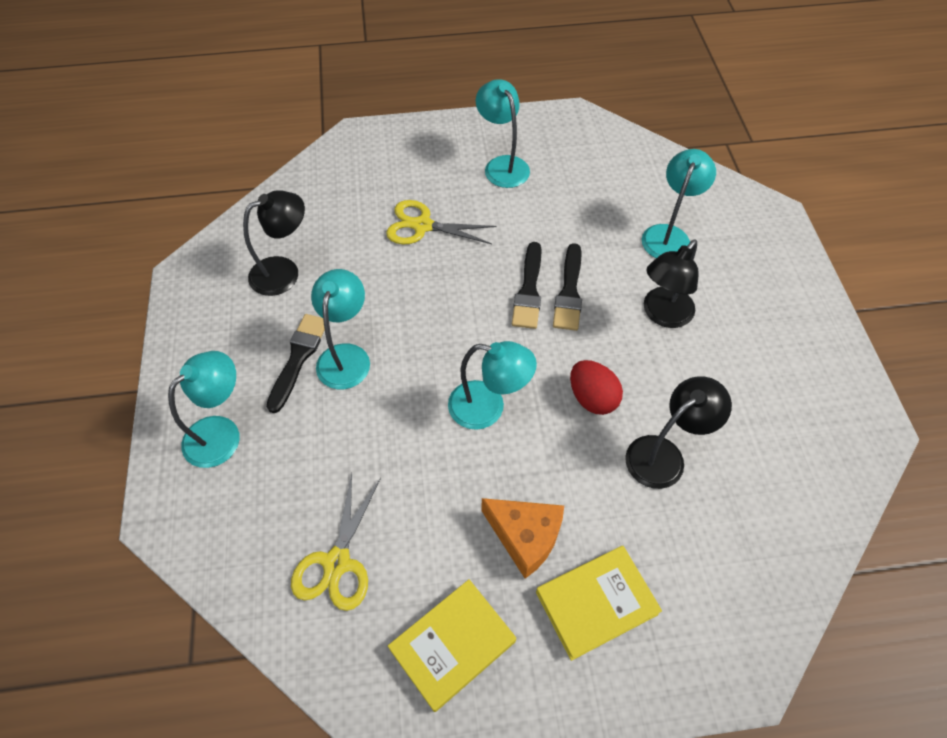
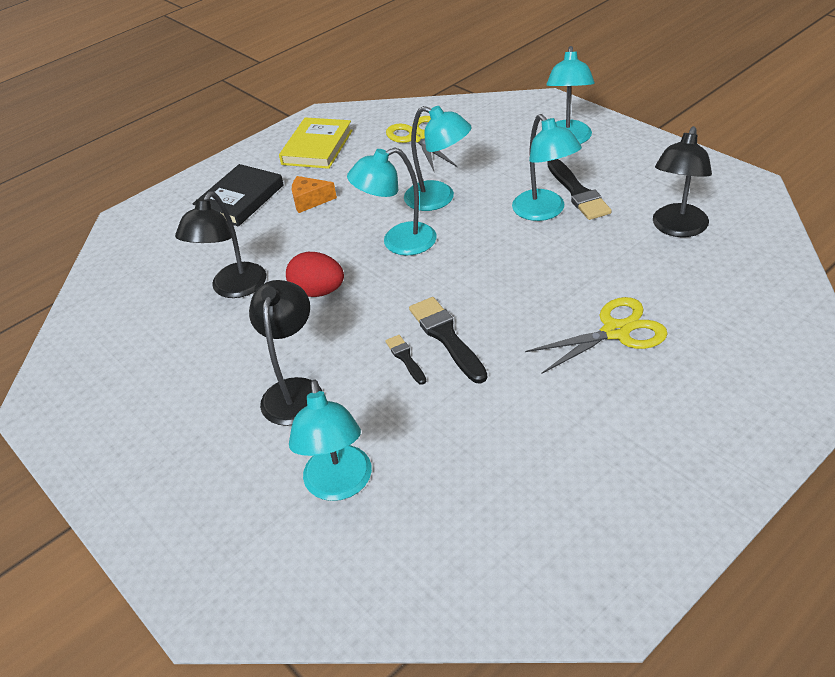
camera: 150 degrees right, 15 degrees down
turquoise lamp [476,79,530,188] -> turquoise lamp moved to [404,106,472,211]
orange cheese [481,498,564,579] -> orange cheese [292,176,337,213], size x0.65
yellow book [536,546,662,661] -> black book [193,164,284,226]
black brush [553,243,582,331] -> black brush [385,335,426,385], size x0.55

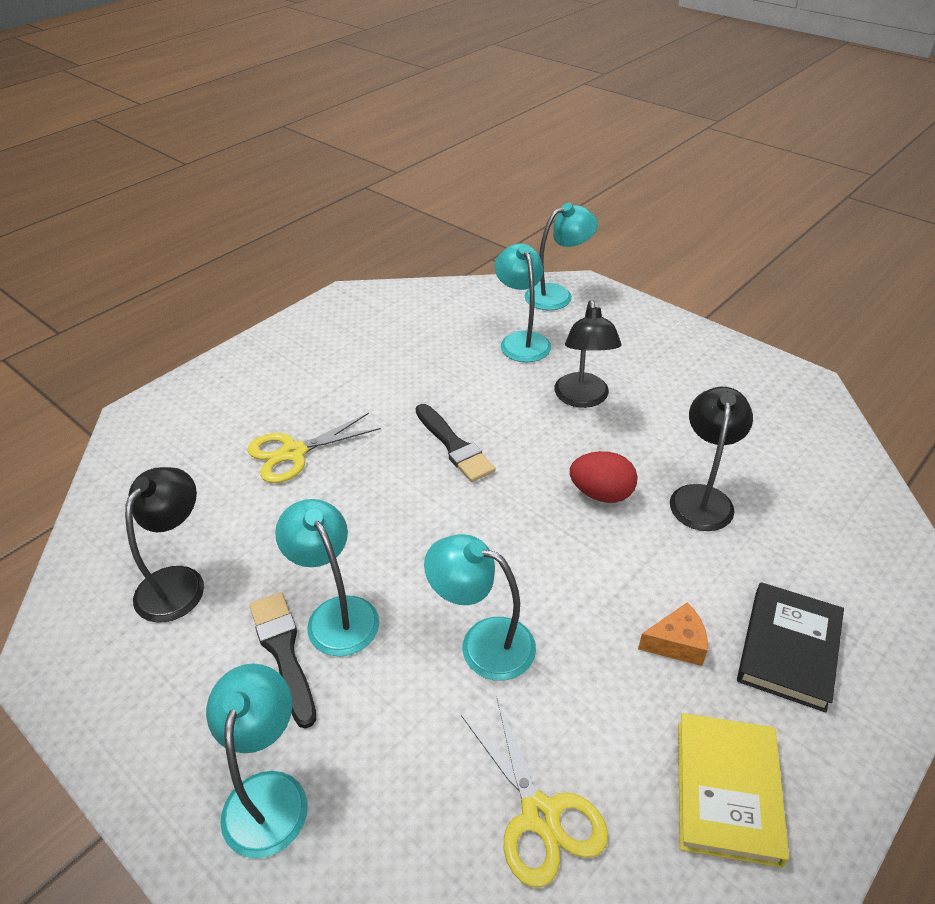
camera: 170 degrees right, 0 degrees up
turquoise lamp [347,147,437,256] -> turquoise lamp moved to [525,203,598,310]
black brush [385,335,426,385] -> none

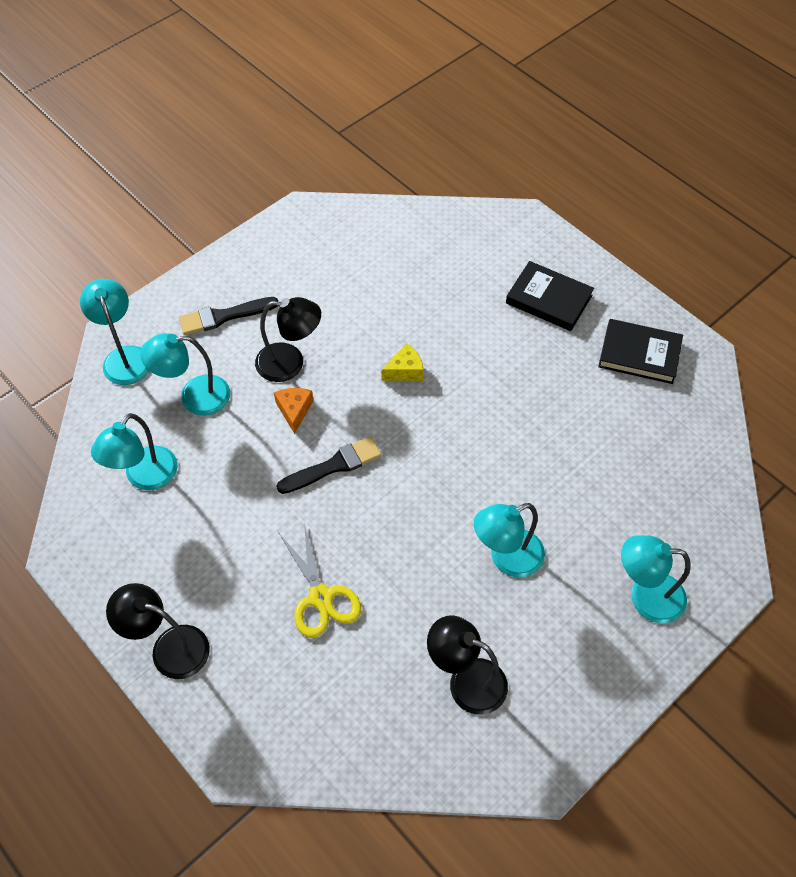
camera: 85 degrees left, 15 degrees up
black brush [249,592,316,729] -> black brush moved to [179,297,278,335]
turquoise lamp [424,534,536,681] -> turquoise lamp moved to [91,413,178,491]
yellow scissors [461,698,608,887] -> none
red egg [570,451,638,503] -> yellow cheese [381,343,424,381]
orange cheese [638,603,708,666] -> orange cheese moved to [274,388,313,434]
black lamp [670,387,753,531] -> black lamp moved to [106,583,210,679]
yellow book [678,713,789,868] -> black book [598,319,683,384]

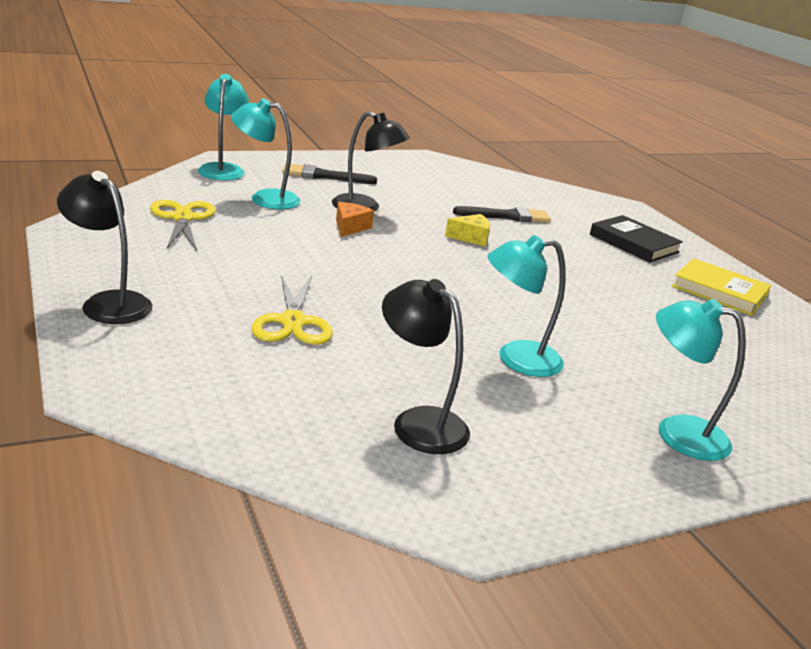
camera: 15 degrees right, 30 degrees down
turquoise lamp [91,413,178,491] -> yellow scissors [150,200,215,251]
black brush [276,436,382,494] -> black brush moved to [453,206,551,223]
black book [598,319,683,384] -> yellow book [672,258,771,316]

